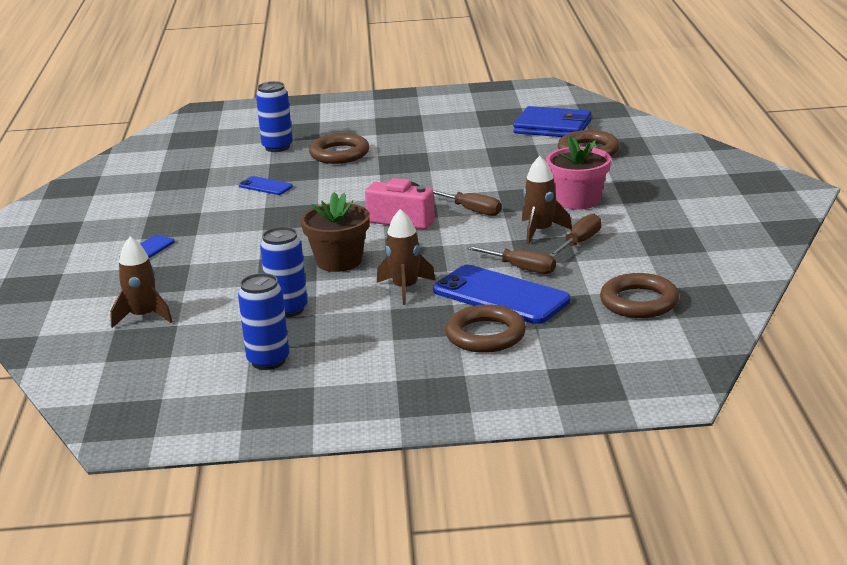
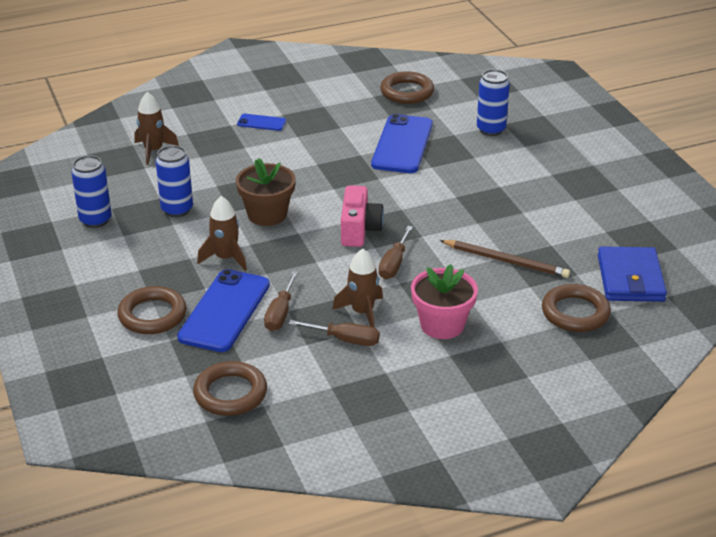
camera: 70 degrees right, 10 degrees up
blue phone [239,176,293,195] -> blue phone [371,114,433,173], size x2.08
brown ring [309,133,369,164] -> brown ring moved to [380,71,434,104]
none -> brown pencil [440,240,570,278]

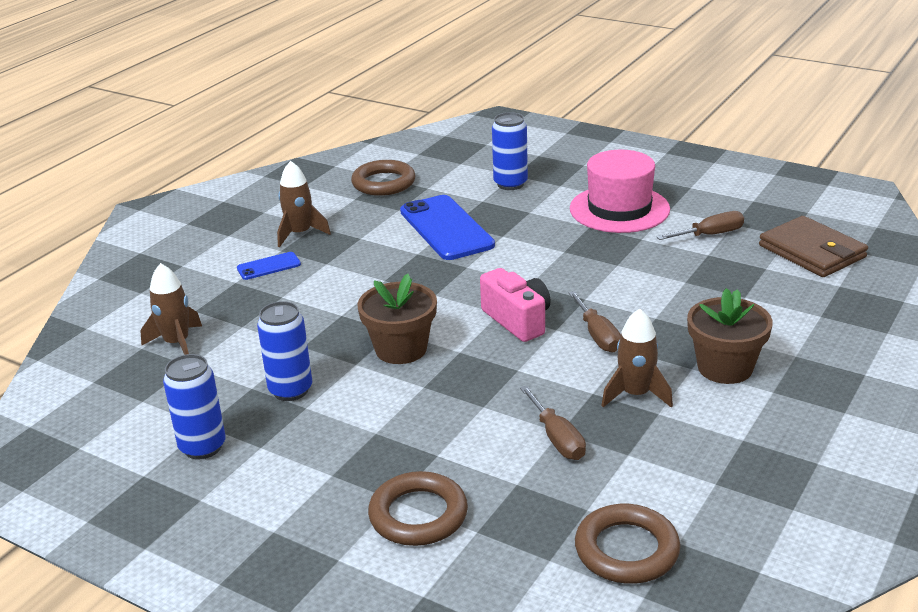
camera: 35 degrees left, 5 degrees down
blue phone [177,269,270,352] -> none
brown rocket [197,196,247,271] -> brown rocket moved to [277,161,331,247]
brown screwdriver [288,320,380,346] -> brown screwdriver moved to [657,211,744,240]
pink flower pot [411,264,478,339] -> brown flower pot [687,288,773,384]
brown pencil [440,240,570,278] -> none
brown ring [542,284,611,332] -> none
blue wallet [598,246,667,302] -> brown wallet [759,216,868,277]
none -> pink hat [570,150,670,233]

